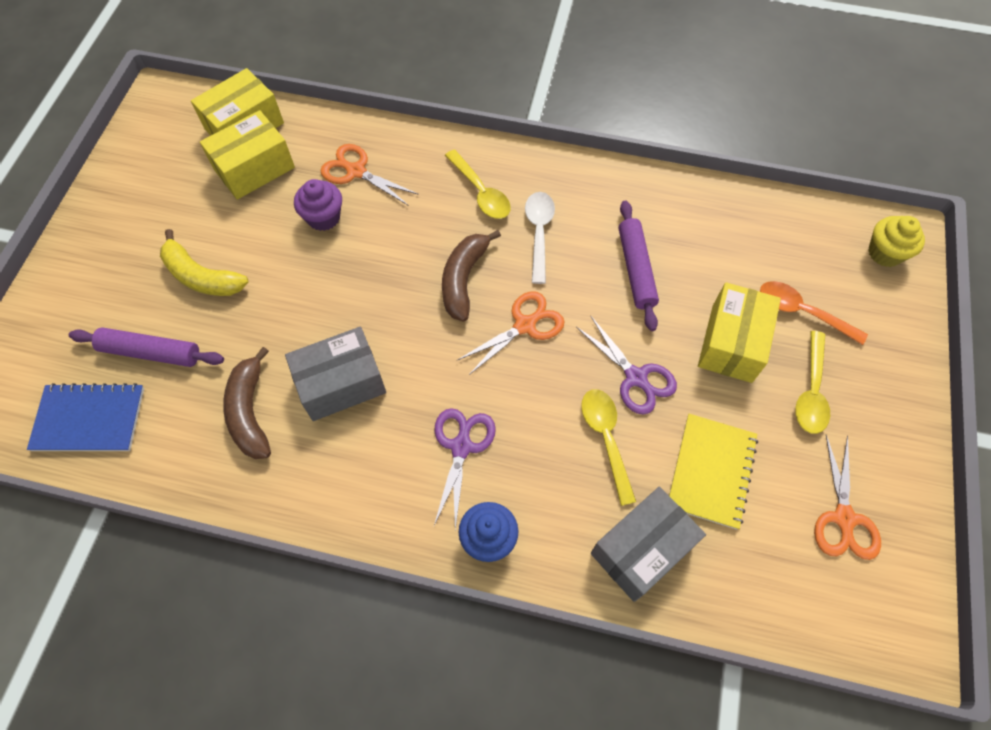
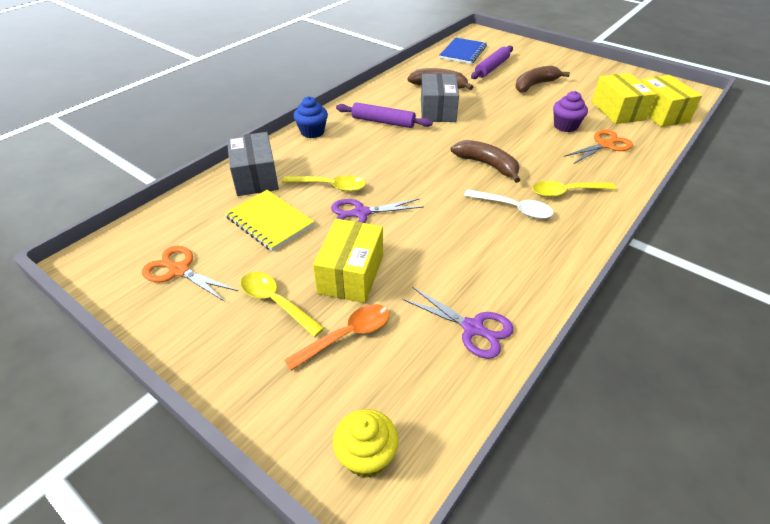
camera: 115 degrees right, 20 degrees down
yellow banana [160,229,249,296] -> brown banana [515,66,570,93]
purple scissors [434,408,496,529] -> purple scissors moved to [402,287,514,359]
orange scissors [458,291,565,375] -> none
purple rolling pin [619,200,659,331] -> purple rolling pin moved to [336,102,433,128]
yellow box [698,282,781,383] -> yellow box turned 60 degrees clockwise [313,219,383,303]

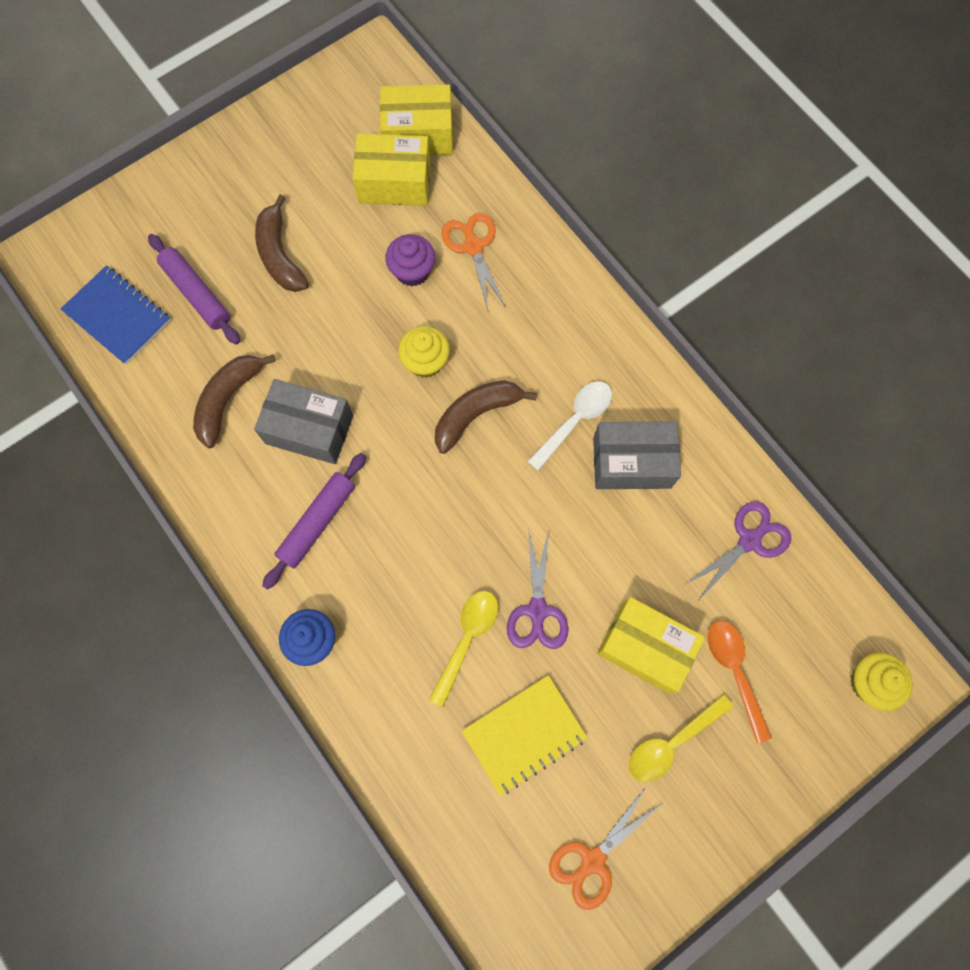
camera: 75 degrees left, 30 degrees up
grey box [227,132,279,196] -> grey box moved to [593,421,681,489]
yellow spoon [532,181,616,197] -> none
none -> yellow cupcake [398,326,450,378]

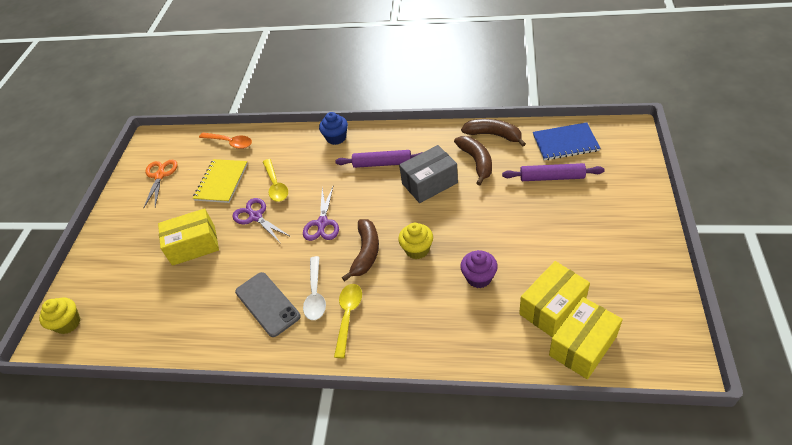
camera: 140 degrees right, 25 degrees down
brown banana [255,194,309,292] -> brown banana moved to [461,119,526,147]
purple rolling pin [262,453,366,590] -> purple rolling pin turned 75 degrees counterclockwise [335,150,423,168]
orange scissors [441,213,506,310] -> none
grey box [593,421,681,489] -> grey phone [235,272,300,337]
yellow spoon [628,694,733,782] -> yellow spoon moved to [334,284,362,358]
purple scissors [686,501,791,599] -> purple scissors moved to [303,185,339,241]
orange spoon [708,621,772,743] -> orange spoon moved to [199,133,252,149]

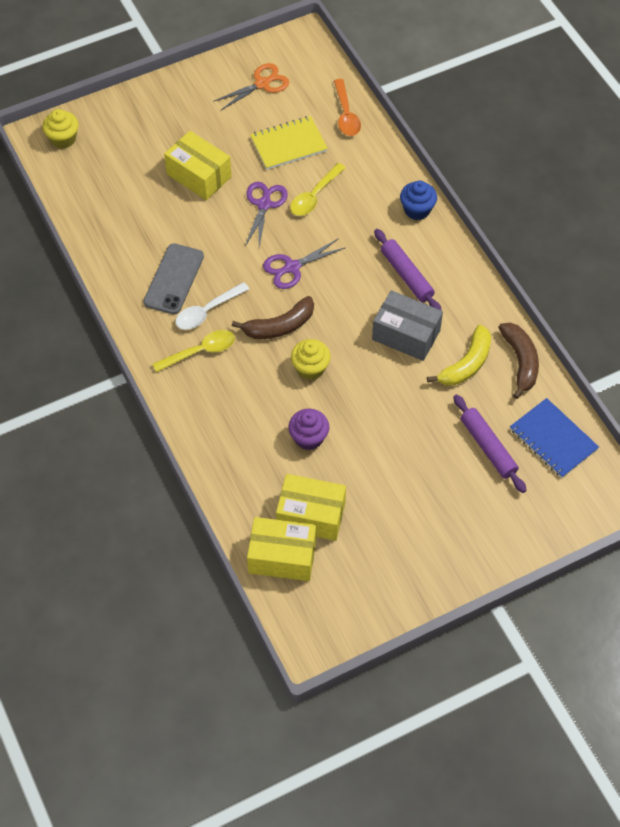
camera: 50 degrees right, 10 degrees up
brown banana [454,136,492,185] -> yellow banana [427,325,491,386]

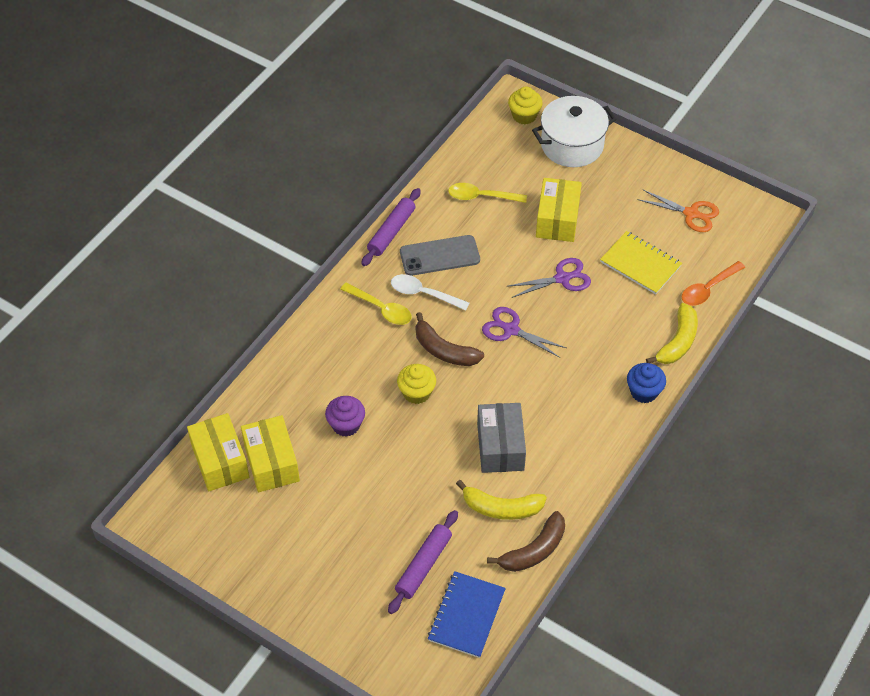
camera: 60 degrees right, 5 degrees down
yellow spoon [290,163,346,216] -> yellow spoon moved to [448,183,527,203]
purple rolling pin [374,229,442,311] -> purple rolling pin moved to [361,188,421,266]
none -> white pot [532,96,617,167]
none -> yellow banana [646,303,698,364]

